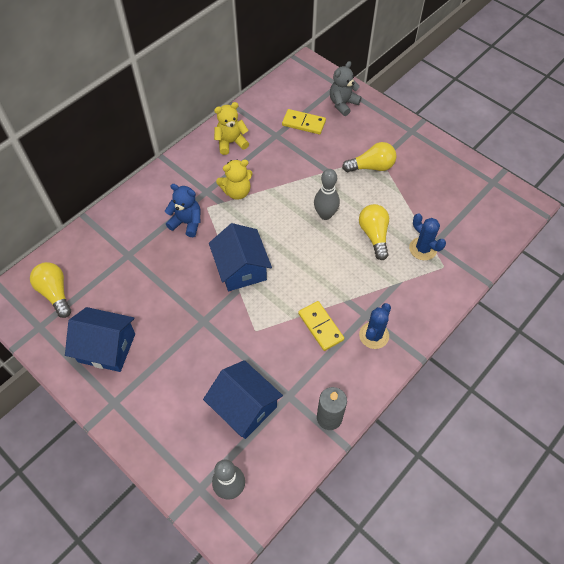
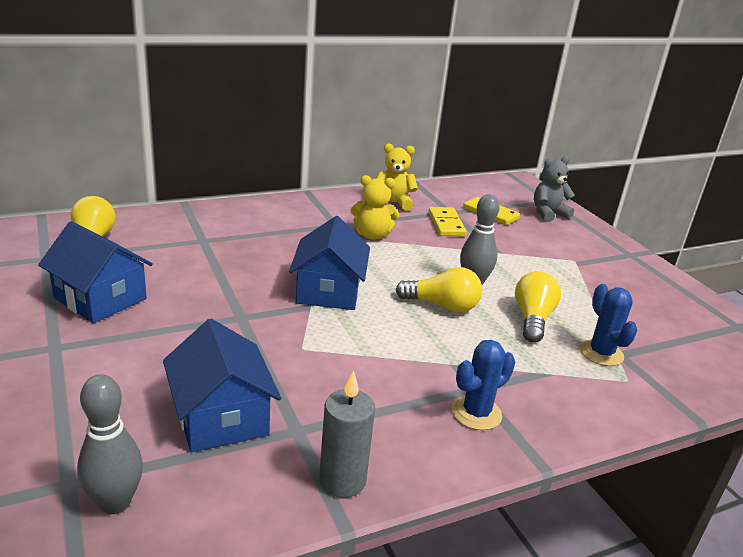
camera: 20 degrees right, 30 degrees down
blue teddy bear [165,184,201,237] -> none
yellow domino [298,301,344,351] -> yellow domino moved to [428,207,467,236]
yellow light bulb [342,142,396,172] -> yellow light bulb moved to [396,267,482,313]

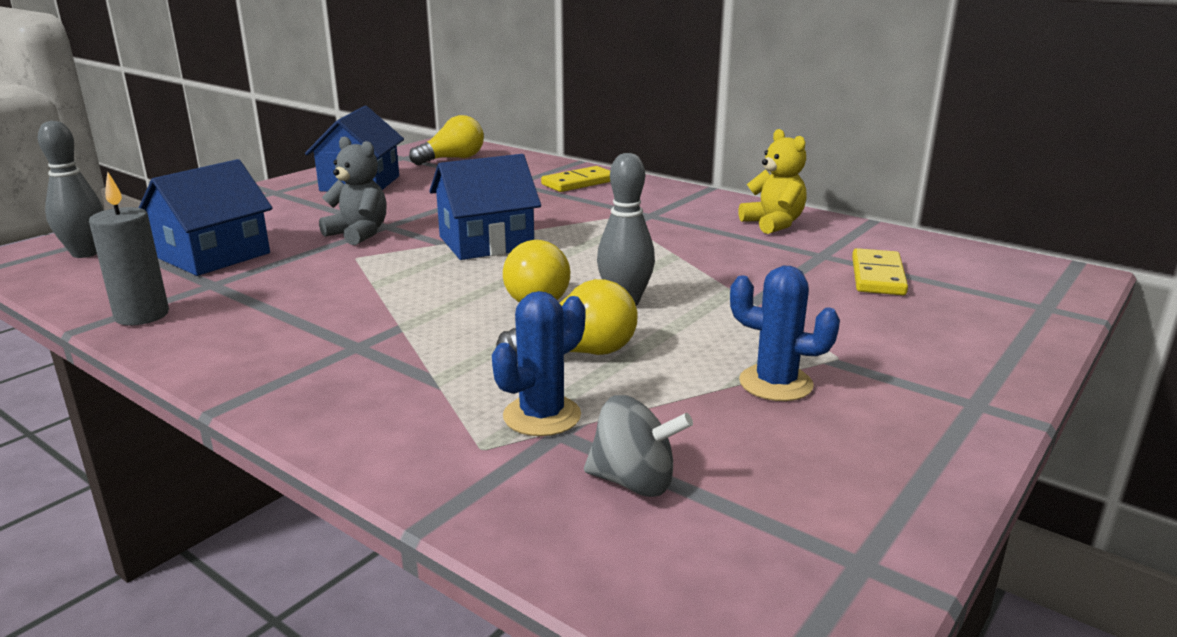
camera: 65 degrees right, 5 degrees down
yellow teddy bear [350,175,399,240] -> none
yellow domino [428,207,467,236] -> yellow domino moved to [541,166,610,192]
blue cactus [452,340,515,430] -> blue cactus moved to [730,266,840,401]
grey teddy bear [534,156,575,222] -> grey teddy bear moved to [319,136,387,245]
none -> grey spinning top [584,395,693,497]

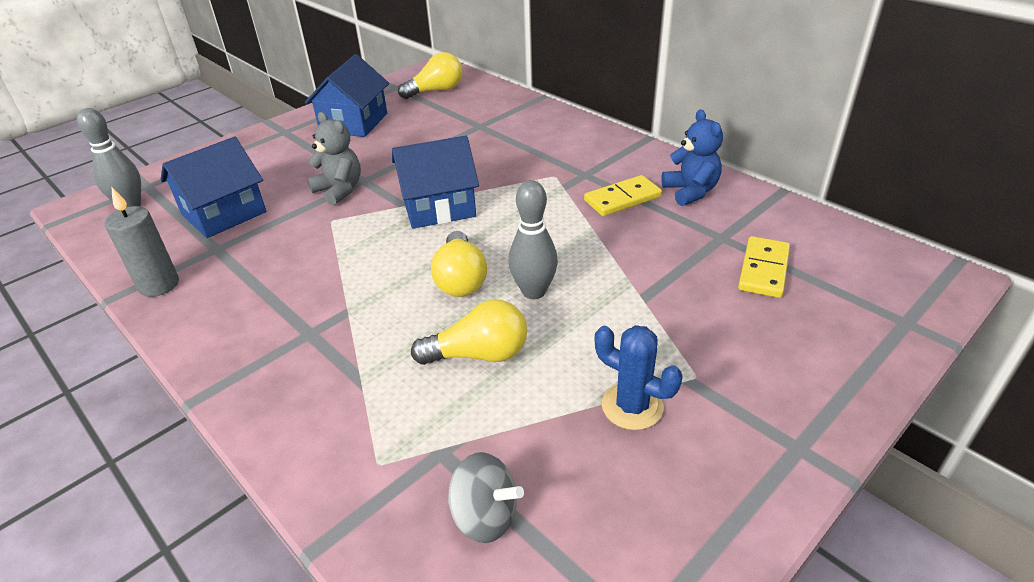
camera: 10 degrees right, 15 degrees up
blue cactus [492,291,585,436] -> none
yellow domino [541,166,610,192] -> yellow domino moved to [584,175,662,216]
yellow teddy bear [738,129,807,234] -> blue teddy bear [661,109,723,206]

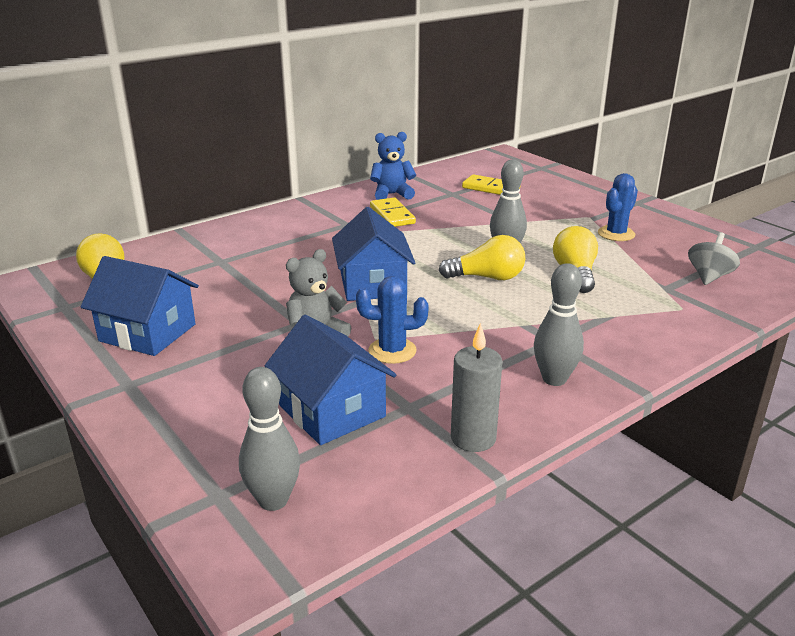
camera: 85 degrees left, 10 degrees down
none -> blue cactus [356,276,429,364]
none -> grey bowling pin [534,263,584,386]

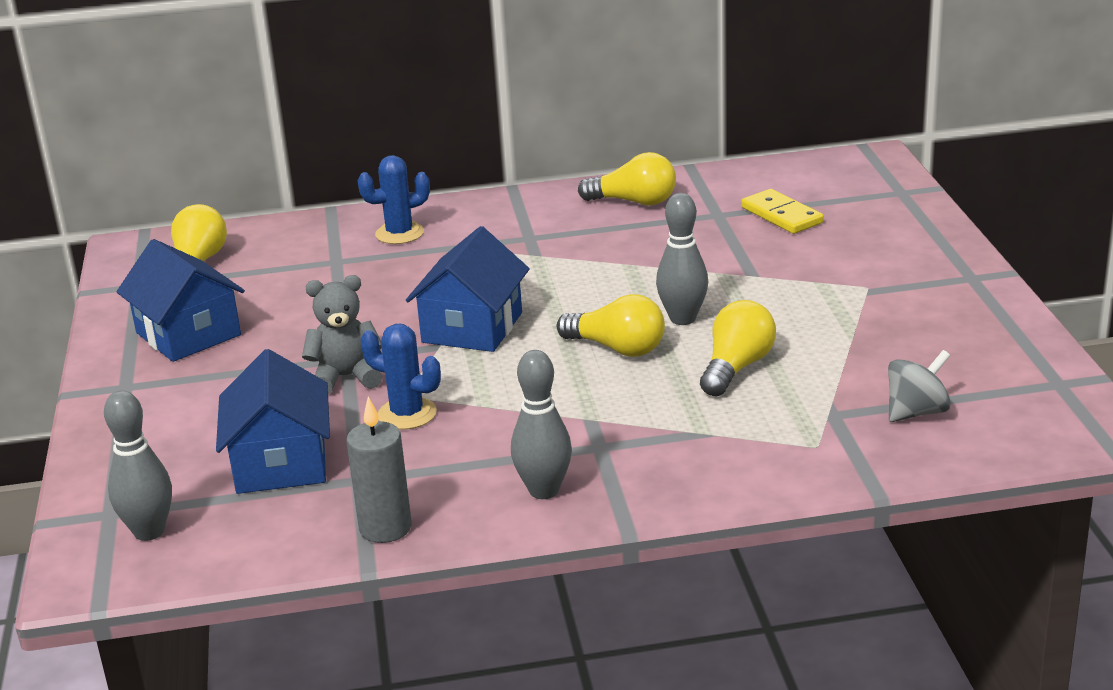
camera: 30 degrees right, 0 degrees up
blue teddy bear [370,132,416,200] -> yellow light bulb [578,152,676,206]
yellow domino [370,198,416,227] -> none
blue cactus [598,173,638,241] -> blue cactus moved to [358,155,430,244]

